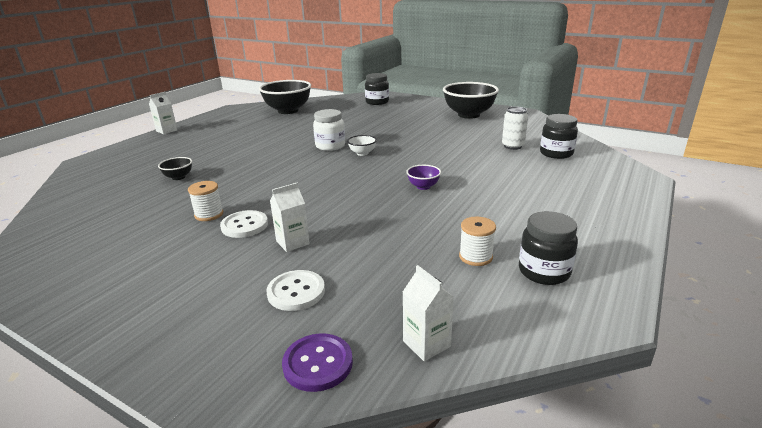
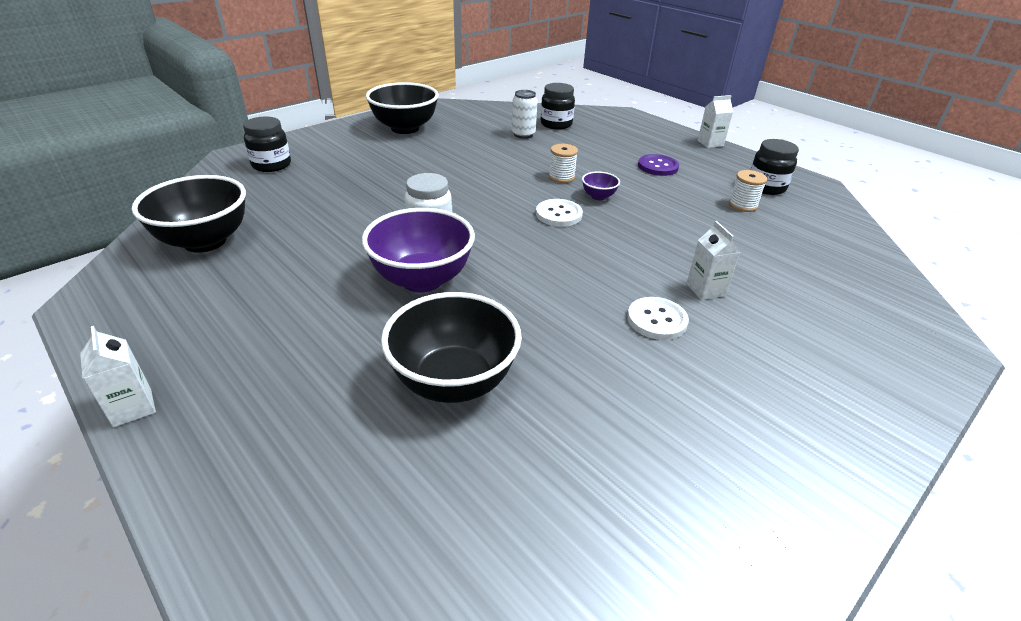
camera: 75 degrees left, 10 degrees up
black bowl [158,157,192,180] -> black bowl [381,292,522,403], size x2.24
white spool [188,181,223,221] -> white spool moved to [549,144,578,183]
white button [266,270,325,311] -> white button moved to [536,199,583,227]
purple button [282,333,353,392] -> purple button moved to [638,154,679,176]
white bowl [347,135,377,156] -> none
white carton [403,265,454,361] -> white carton moved to [697,95,733,148]
none -> purple bowl [362,208,475,292]

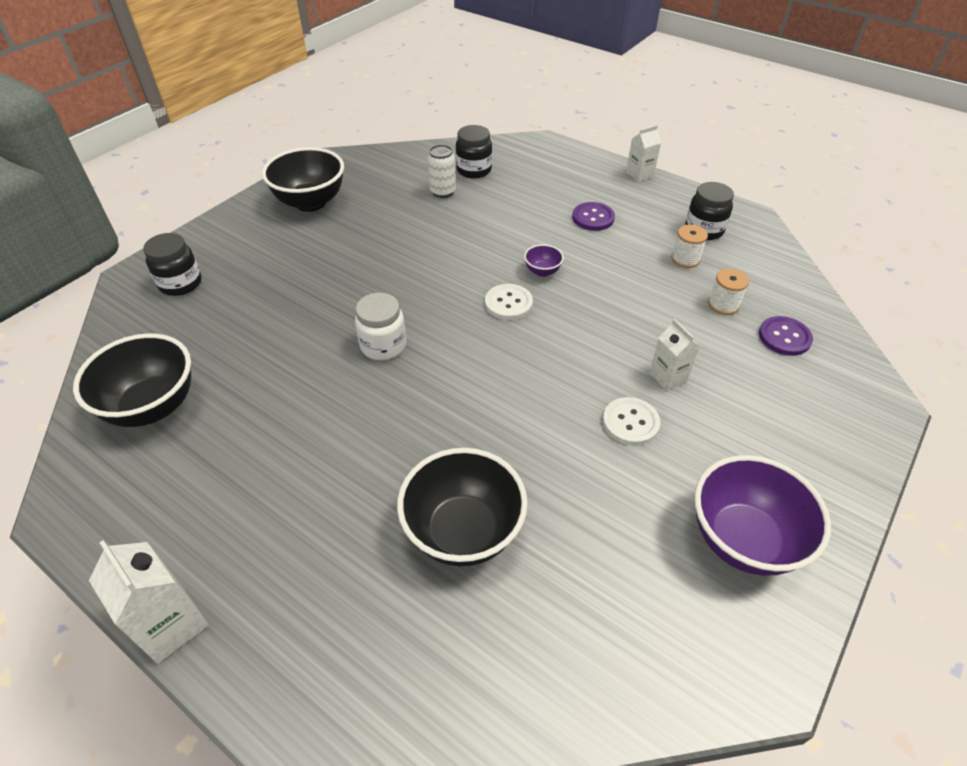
camera: 10 degrees left, 10 degrees up
white carton [80,326,156,427] -> white carton [89,540,208,664], size x1.51
purple bowl [362,208,475,292] -> purple bowl moved to [694,455,831,576]
white spool [549,144,578,183] -> white spool moved to [708,269,749,315]
none -> purple button [759,316,813,356]

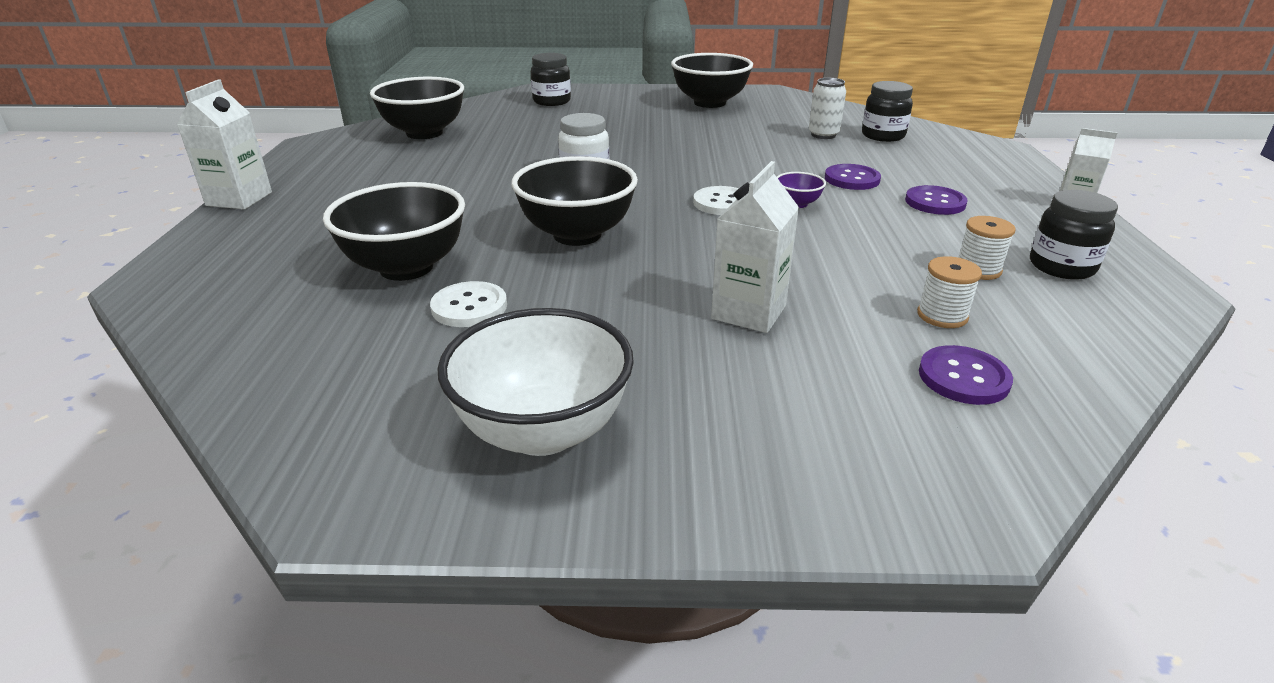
camera: 55 degrees right, 15 degrees down
white button [603,397,660,446] -> white button moved to [430,281,507,327]
white carton [649,319,700,391] -> white carton [711,161,799,333], size x1.51
purple bowl [694,455,831,576] -> white bowl [438,308,634,456]
none -> black bowl [511,156,638,246]
none -> purple button [825,164,881,190]

